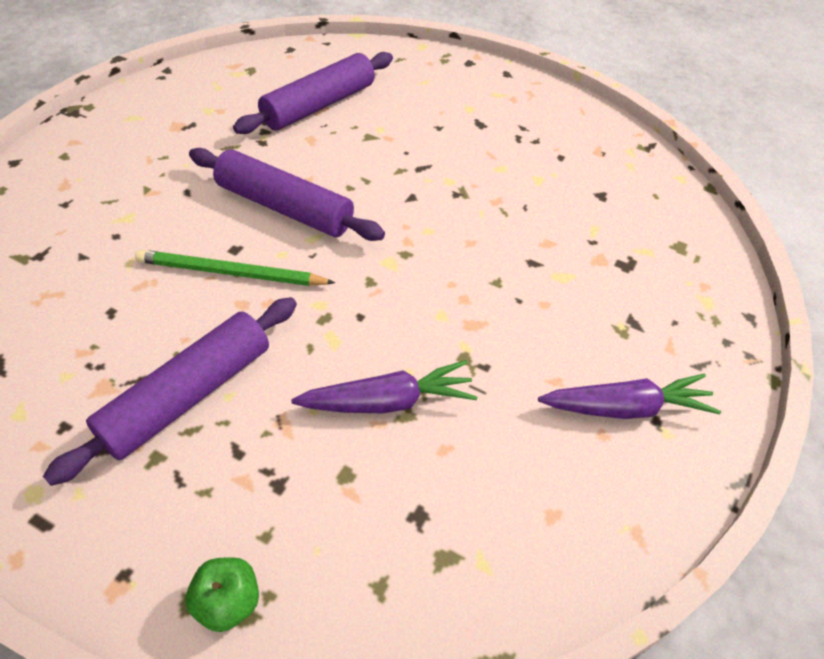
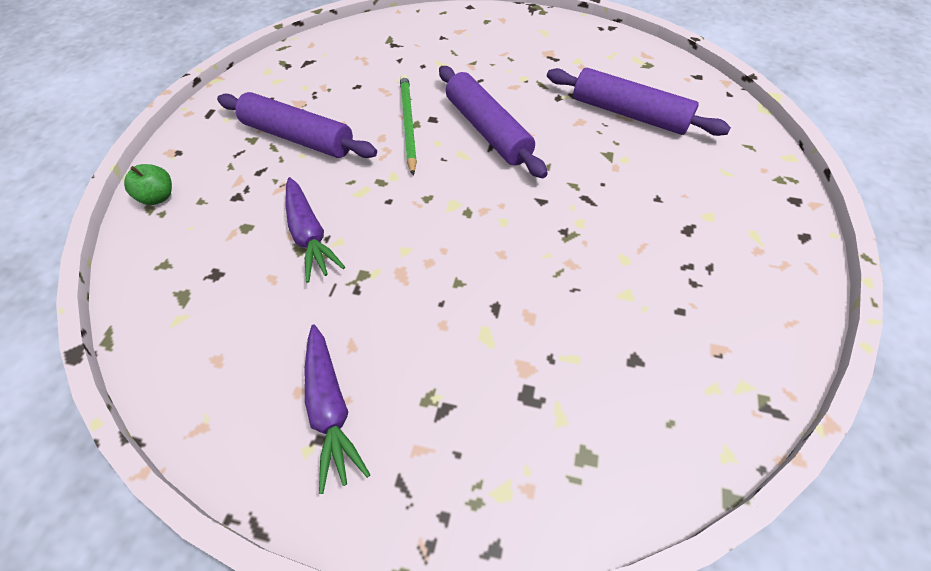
camera: 80 degrees right, 5 degrees up
purple rolling pin [189,148,385,241] -> purple rolling pin turned 45 degrees counterclockwise [439,66,548,178]

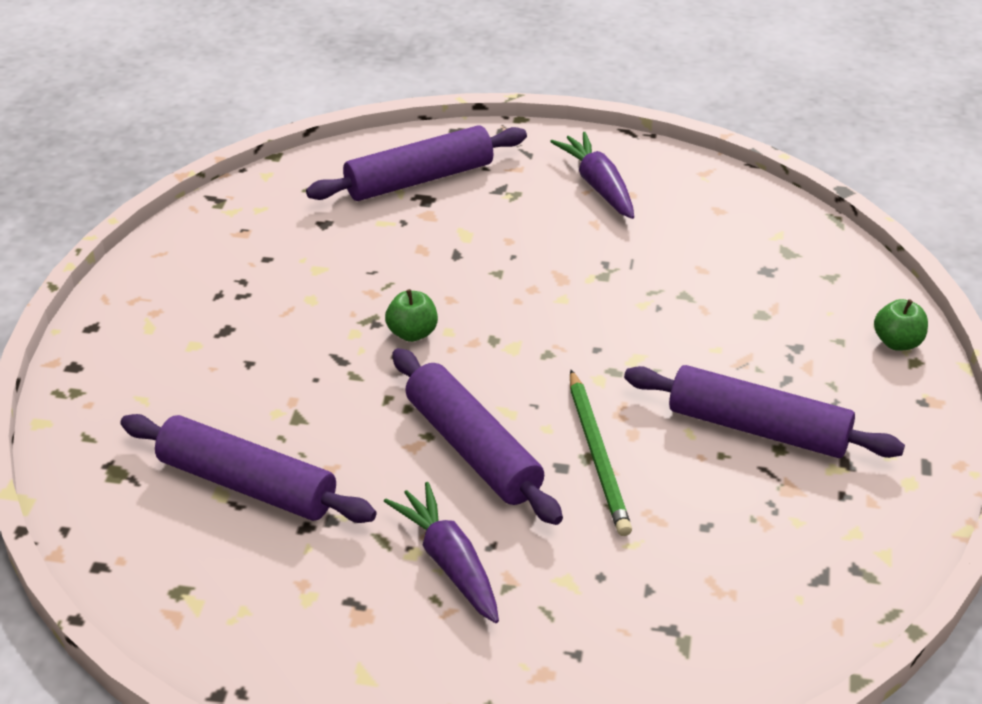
camera: 175 degrees right, 15 degrees down
purple carrot [285,177,345,283] -> purple carrot moved to [384,482,499,623]
none -> purple rolling pin [306,125,527,201]
none -> green apple [385,289,438,342]

